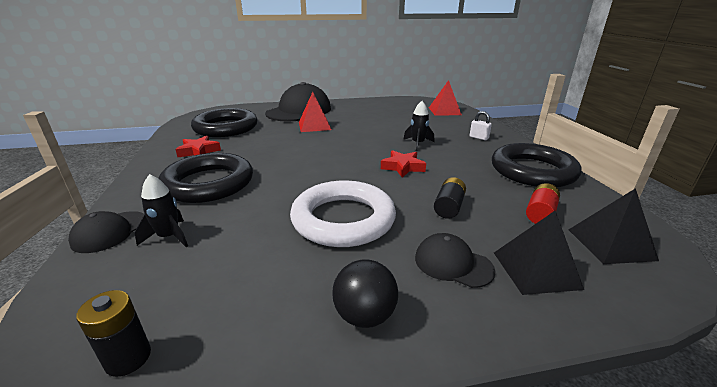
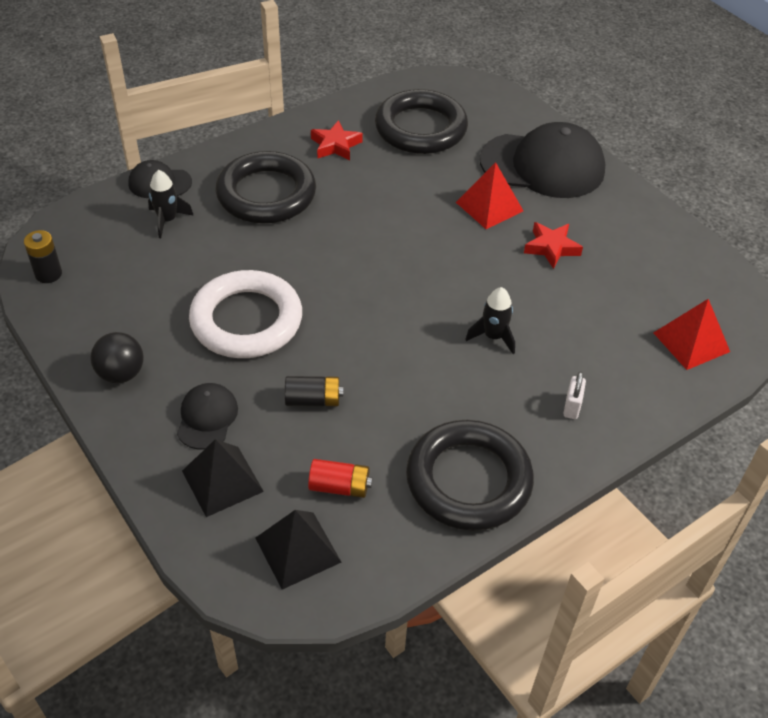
camera: 65 degrees right, 20 degrees up
red star [381,150,426,178] -> red star moved to [524,222,583,269]

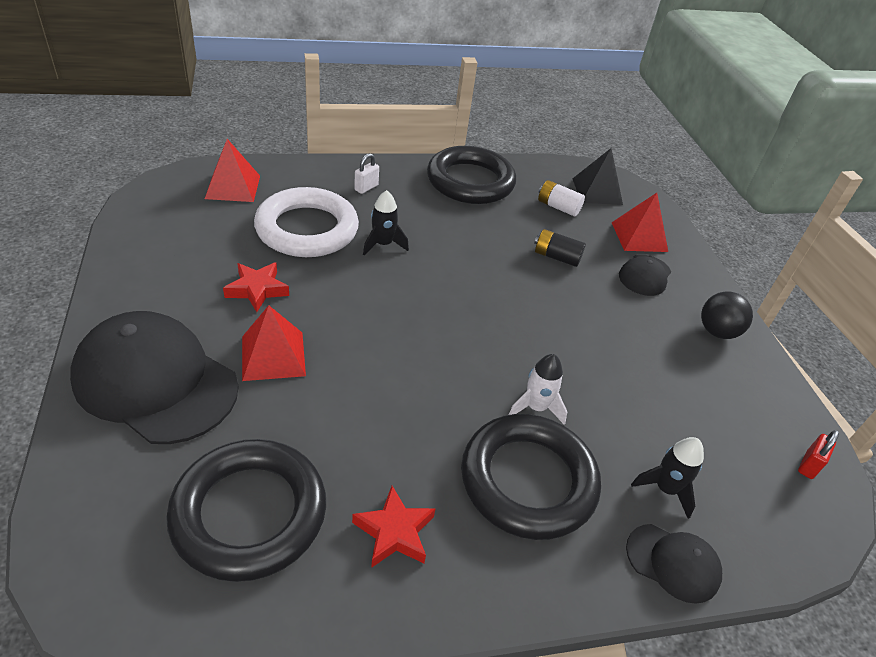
camera: 160 degrees left, 5 degrees down
black battery [24,230,62,283] -> red padlock [798,430,839,479]
black pyramid [182,439,264,517] -> red pyramid [612,193,668,252]
white ring [189,270,302,358] -> white ring moved to [254,187,359,257]
red battery [308,459,373,498] -> white battery [538,180,585,216]
none -> white rocket [509,354,567,425]

